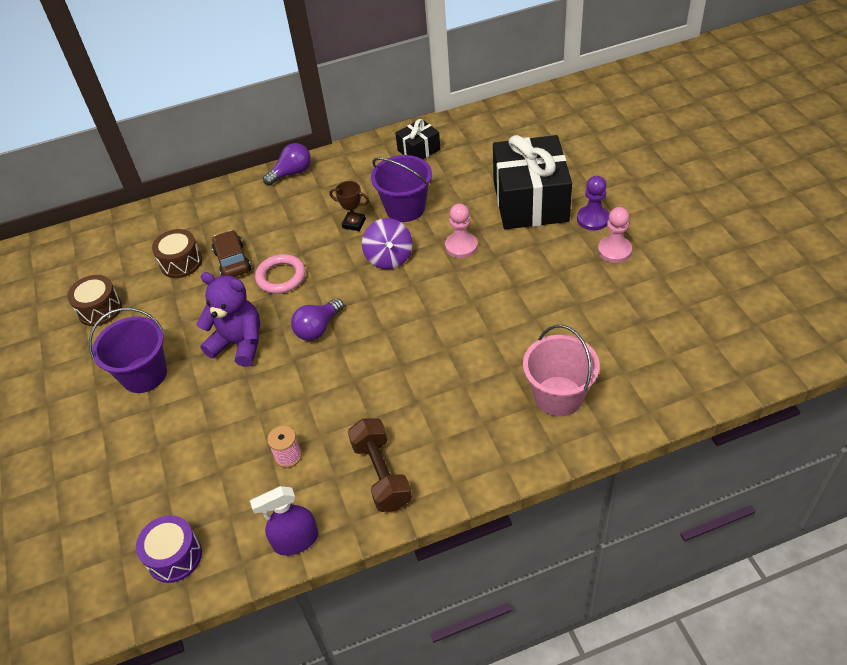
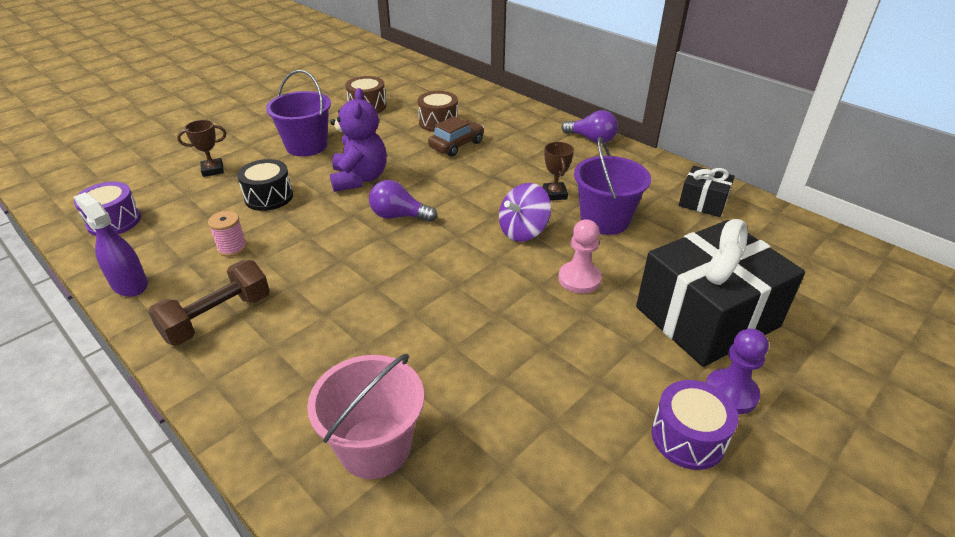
camera: 60 degrees right, 10 degrees down
pink ring [255,254,305,294] -> none
pink pawn [598,207,632,263] -> purple drum [652,380,738,470]
none -> brown trophy [177,120,226,177]
none -> black drum [237,159,293,211]

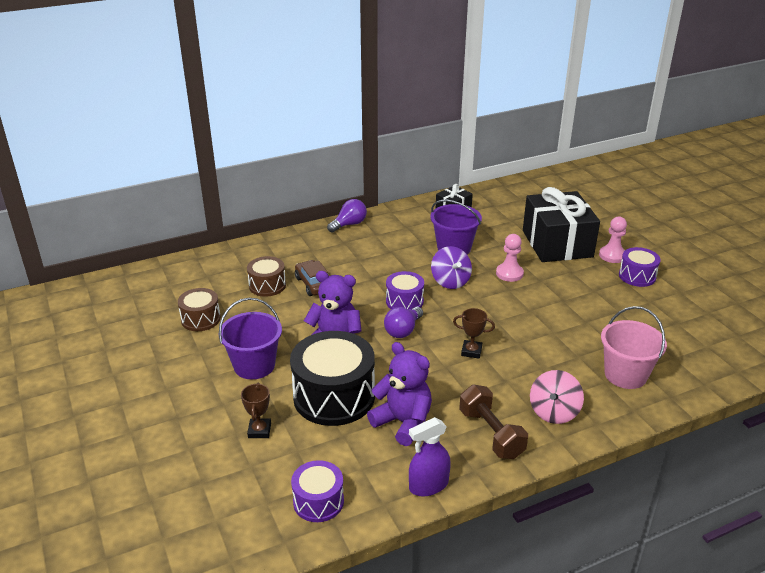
camera: 70 degrees left, 5 degrees down
pink spool [208,211,247,257] -> purple teddy bear [367,342,432,446]
black drum [237,159,293,211] -> black drum [290,331,375,426], size x1.86
brown trophy [543,142,574,201] -> brown trophy moved to [453,308,495,359]
purple pawn [706,328,769,414] -> pink pawn [599,217,627,263]
none -> purple drum [386,271,424,310]
none -> pink spinning top [530,370,584,424]

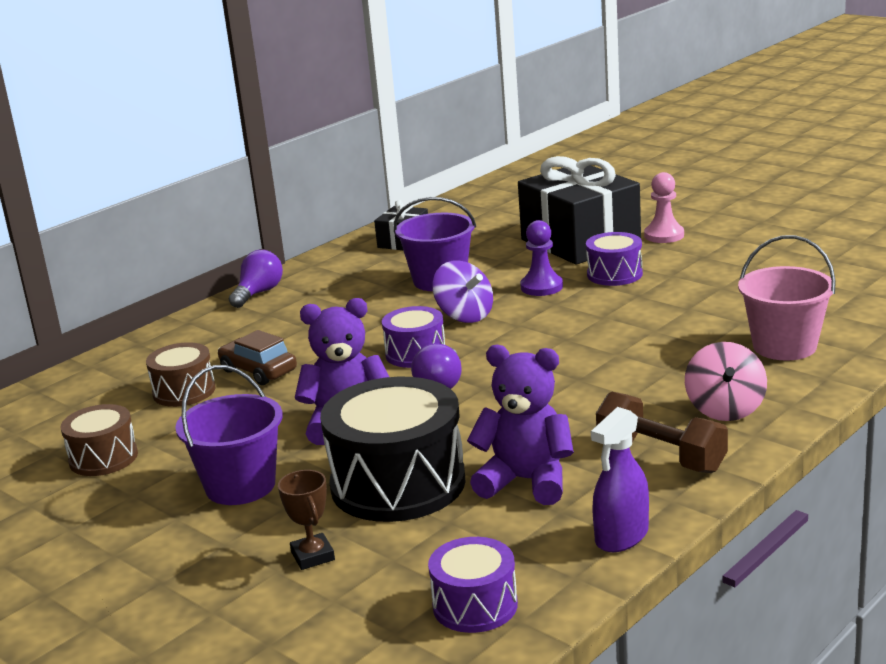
camera: 20 degrees left, 10 degrees down
brown trophy [453,308,495,359] -> none
pink pawn [496,234,524,282] -> purple pawn [520,220,563,296]
purple drum [619,247,661,287] -> purple drum moved to [586,232,643,286]

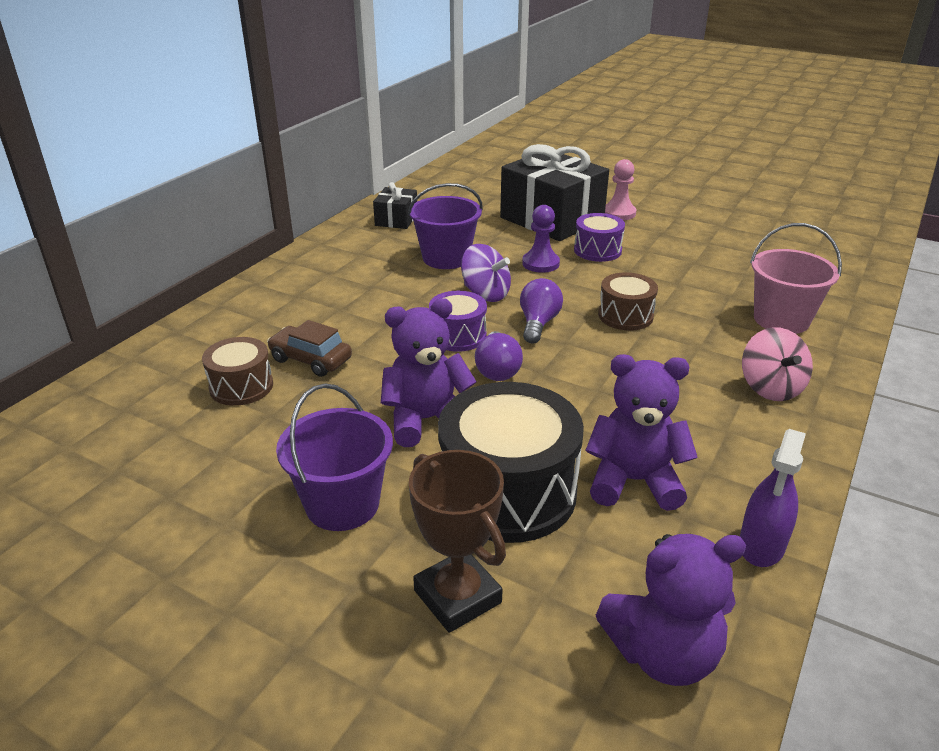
camera: 15 degrees left, 10 degrees up
brown drum [61,404,138,476] -> brown drum moved to [598,272,658,331]
purple light bulb [229,250,283,308] -> purple light bulb moved to [520,278,563,343]
brown trophy [278,470,335,570] -> brown trophy [409,450,506,633], size x1.68
purple drum [428,537,518,633] -> purple teddy bear [596,534,746,686]
brown dumbbell [596,392,728,473] -> none

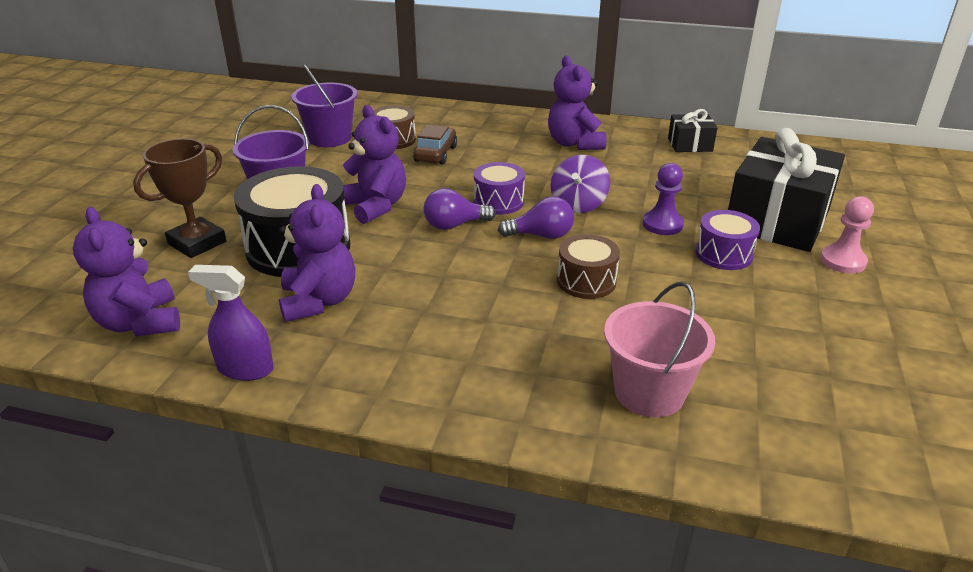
camera: 75 degrees right, 0 degrees up
purple bucket [408,183,483,269] -> purple bucket moved to [291,64,357,147]
pink spinning top [742,327,813,401] -> none
none -> purple teddy bear [548,55,606,150]

